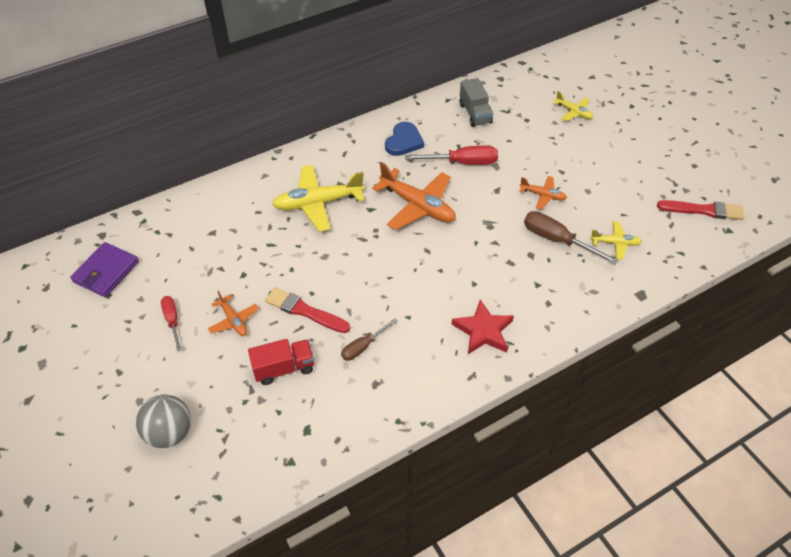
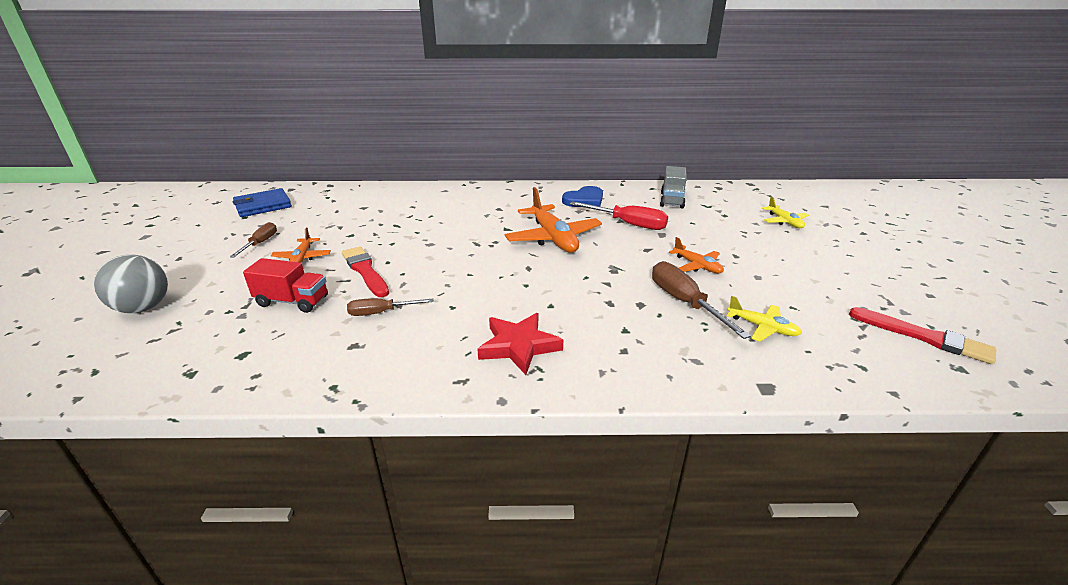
camera: 30 degrees right, 20 degrees down
purple wallet [70,242,139,297] -> blue wallet [233,188,292,217]
red screwdriver [161,296,182,352] -> brown screwdriver [230,222,277,258]
yellow plane [272,165,365,232] -> none

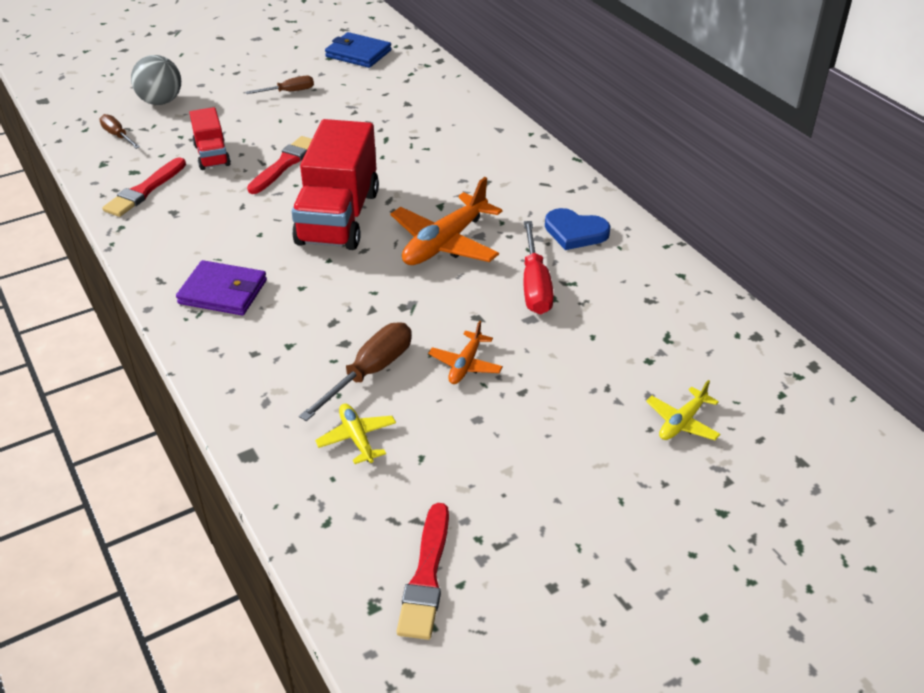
camera: 60 degrees right, 10 degrees up
orange plane [271,227,331,263] -> none
brown screwdriver [347,298,434,316] -> brown screwdriver moved to [100,114,140,149]
red star [477,313,563,375] -> purple wallet [176,260,267,315]
grey truck [660,166,687,209] -> none
yellow plane [726,296,802,342] -> yellow plane turned 150 degrees clockwise [315,404,396,464]
none -> red brush [102,157,186,217]
none -> red truck [292,119,379,250]

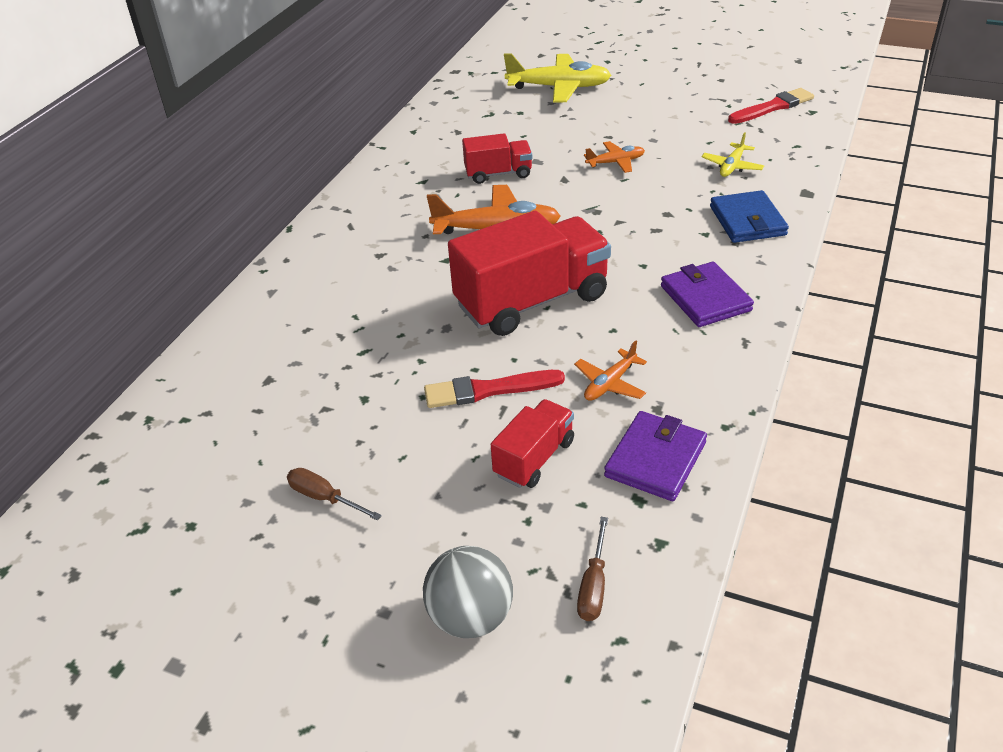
camera: 125 degrees left, 0 degrees up
red brush [102,157,186,217] -> purple wallet [604,411,707,501]
brown screwdriver [299,322,411,421] -> none
blue wallet [325,32,392,68] -> blue wallet moved to [710,190,789,243]
red screwdriver [523,221,554,314] -> red truck [462,133,532,184]
blue heart [545,208,611,250] -> none
yellow plane [646,380,721,440] -> yellow plane [504,53,611,102], size x1.90
none -> orange plane [574,340,647,401]

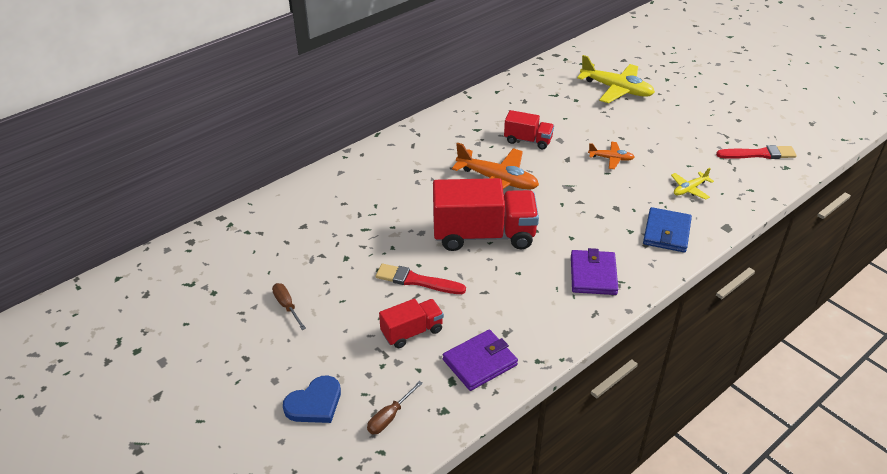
camera: 25 degrees right, 0 degrees up
grey ball [423,546,513,638] -> blue heart [283,375,341,423]
orange plane [574,340,647,401] -> none

